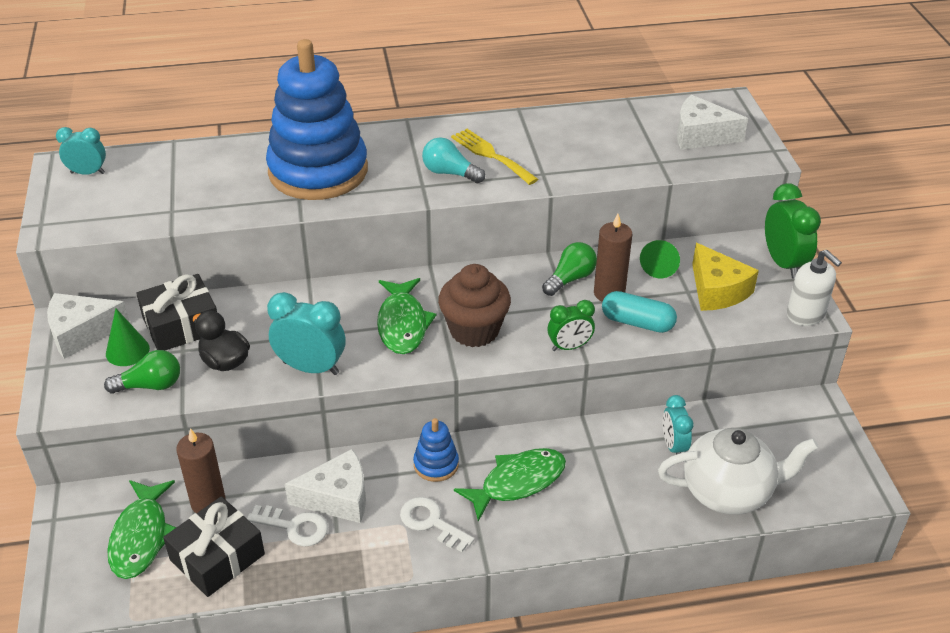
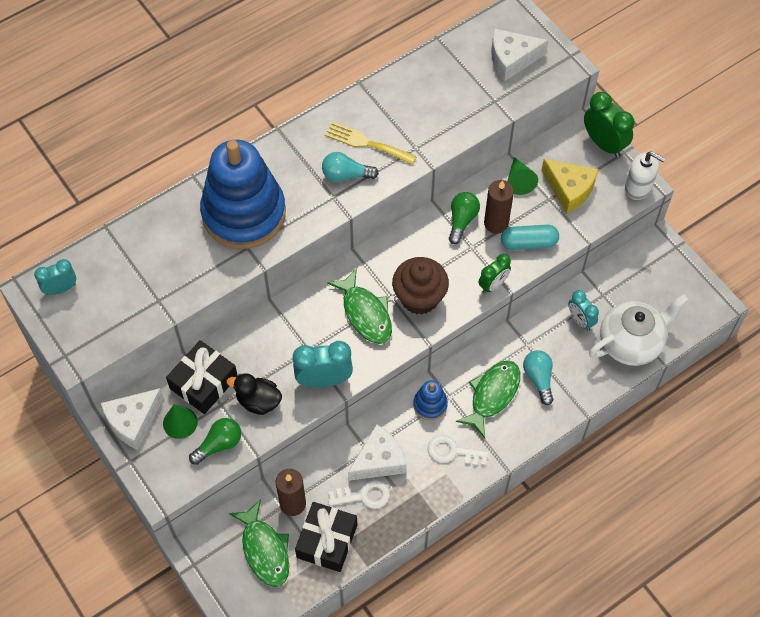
camera: 25 degrees left, 20 degrees up
none -> turquoise light bulb [523,350,553,405]

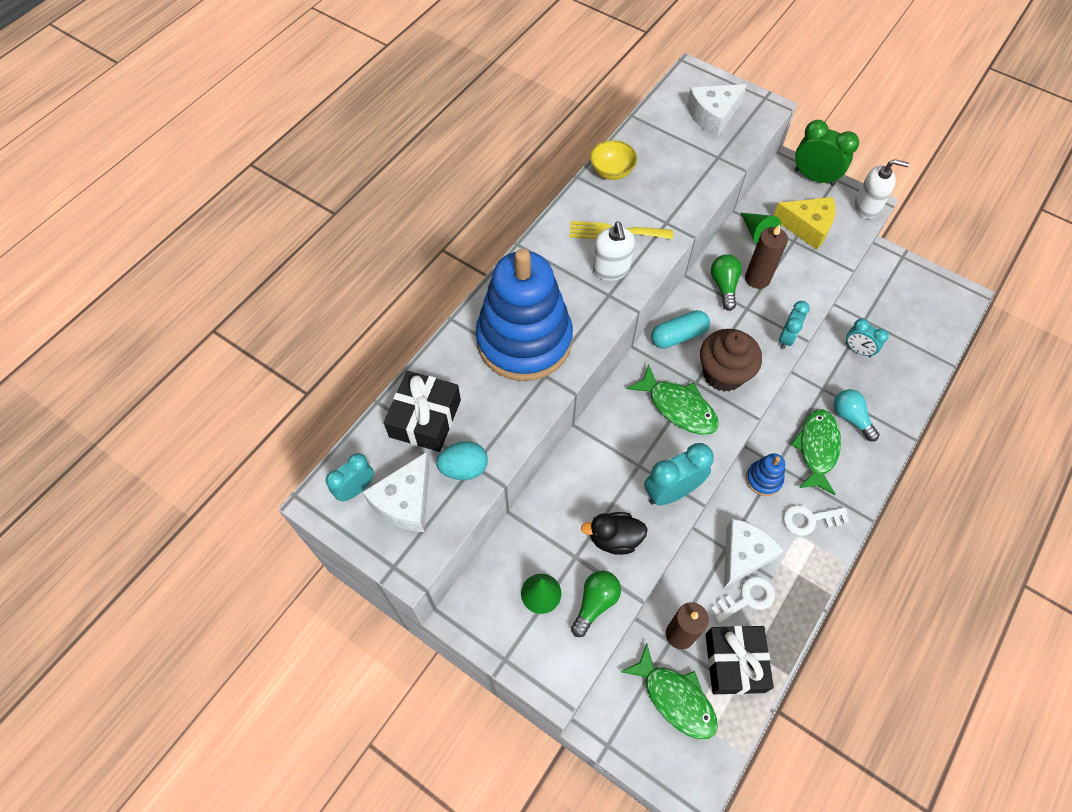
camera: 20 degrees left, 0 degrees up
white cheese [101,388,164,450] -> white cheese moved to [363,452,430,532]
black gift [166,340,238,414] -> black gift moved to [384,371,461,452]
turquoise light bulb [322,152,379,182] -> white soap dispenser [593,222,635,281]
green clock [478,254,511,294] -> turquoise clock [779,301,810,349]
turquoise capsule [501,225,559,250] -> turquoise capsule moved to [651,310,710,349]
white teapot [589,294,689,366] -> none
none -> turquoise egg [436,441,488,480]
none -> yellow bowl [590,140,637,180]

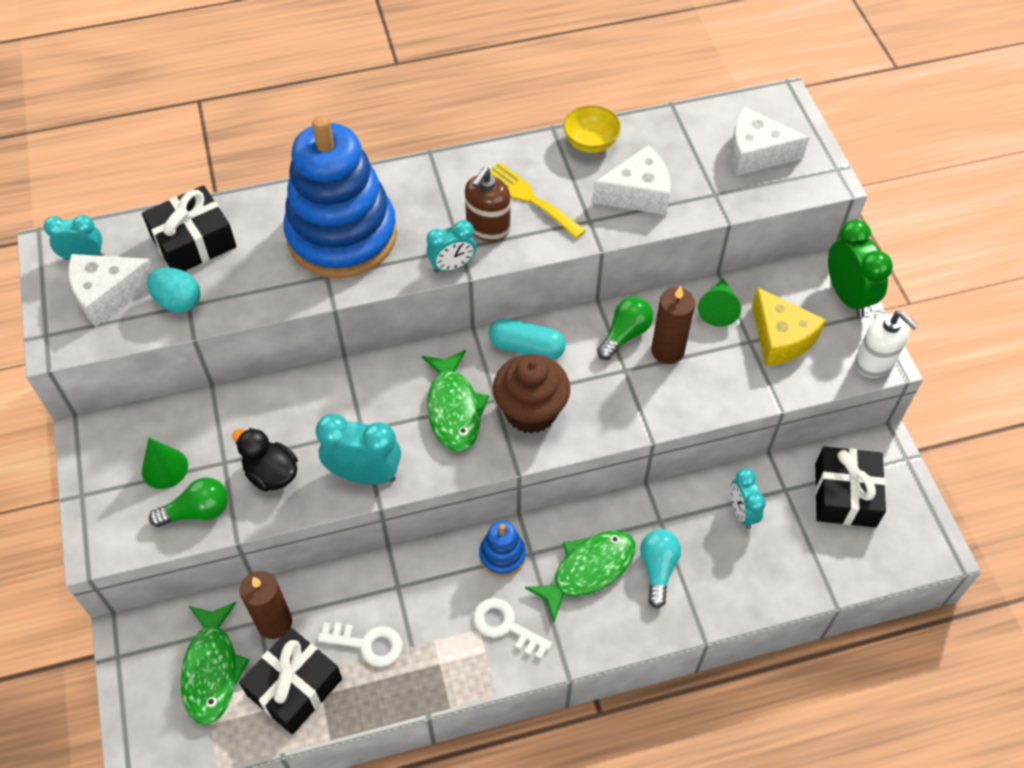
camera: 40 degrees right, 5 degrees down
white soap dispenser [593,222,635,281] -> brown soap dispenser [465,167,510,241]
white cheese [724,519,783,588] -> white cheese moved to [592,145,671,215]
turquoise clock [779,301,810,349] -> turquoise clock moved to [426,220,476,273]
none -> black gift [815,447,886,527]

